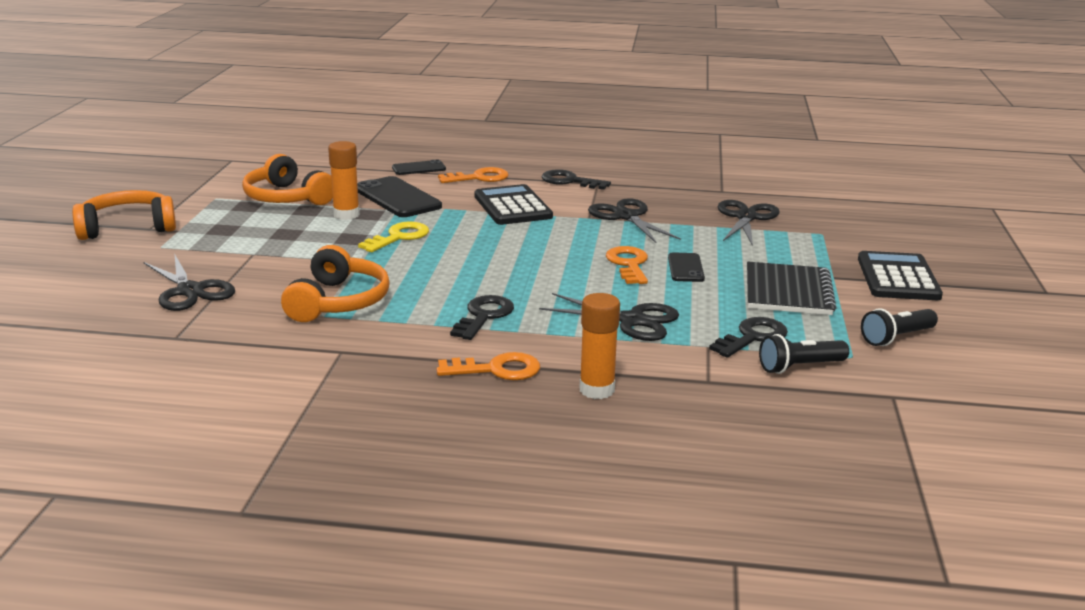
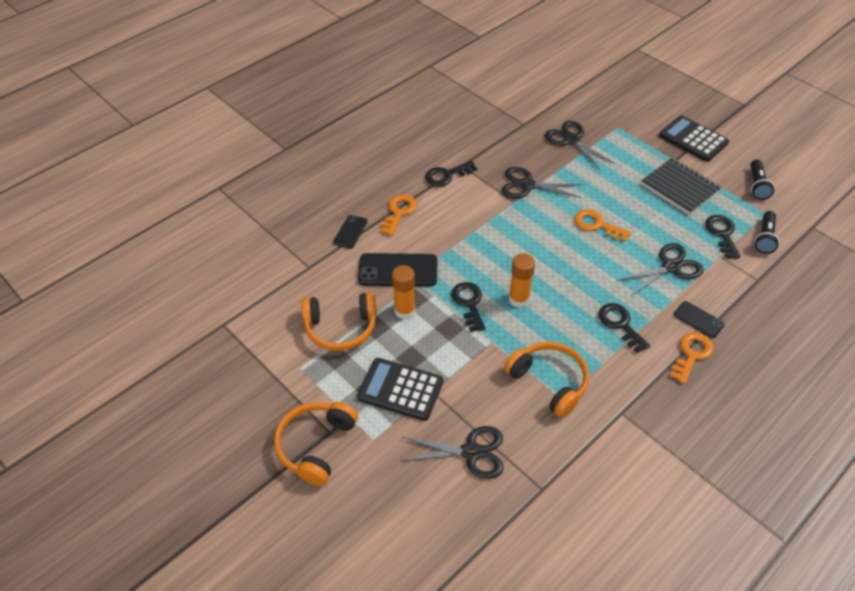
camera: 50 degrees left, 25 degrees up
yellow key [358,221,429,252] -> black key [451,282,486,332]
black calculator [474,184,553,225] -> black calculator moved to [357,358,443,421]
orange glue stick [580,293,620,399] -> orange glue stick moved to [509,253,535,308]
black phone [668,252,705,282] -> black phone moved to [674,301,725,338]

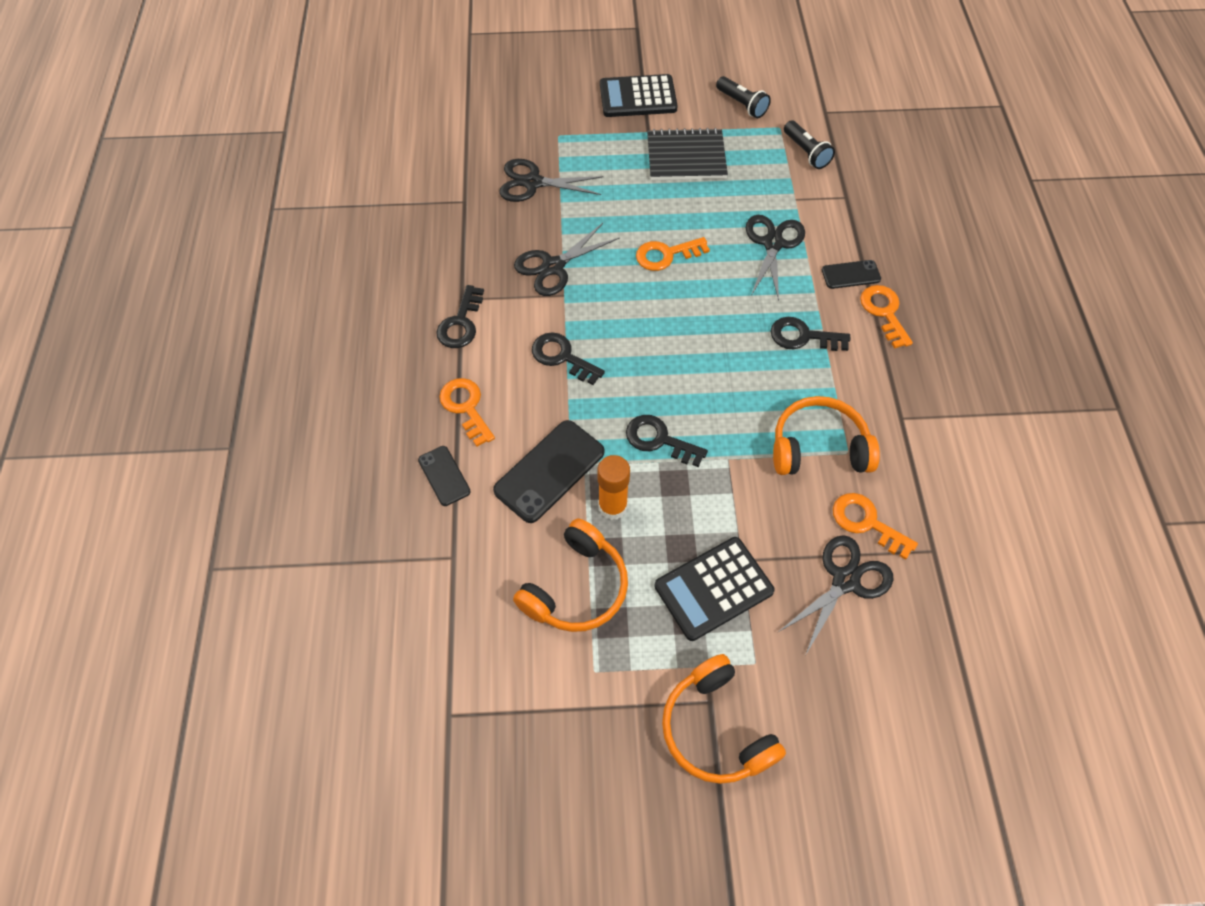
camera: 50 degrees left, 10 degrees up
orange glue stick [509,253,535,308] -> none
black key [705,215,741,259] -> black key moved to [532,332,605,385]
none -> orange key [833,493,918,560]

